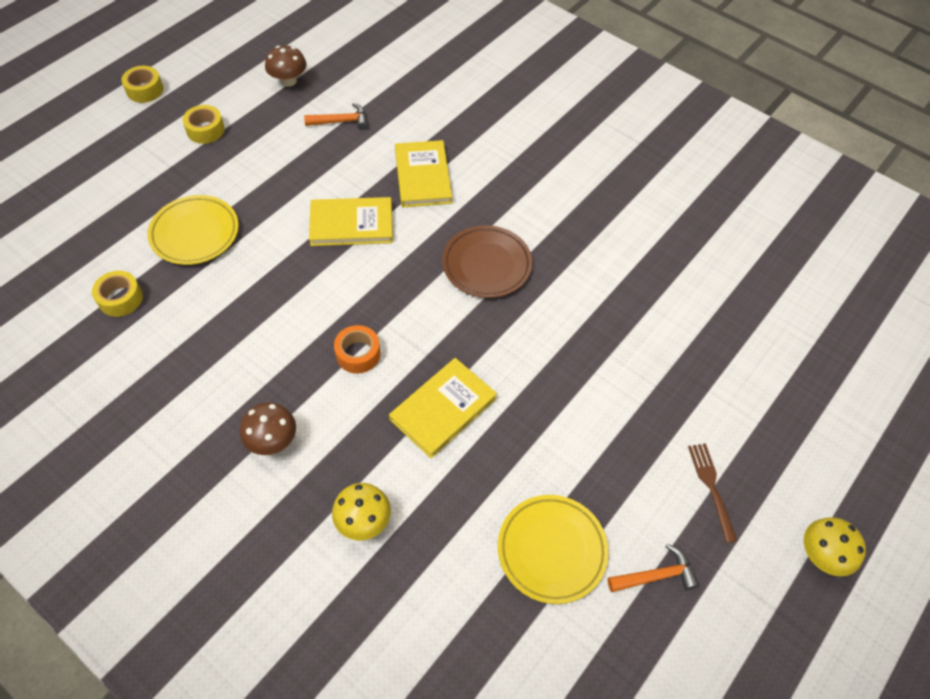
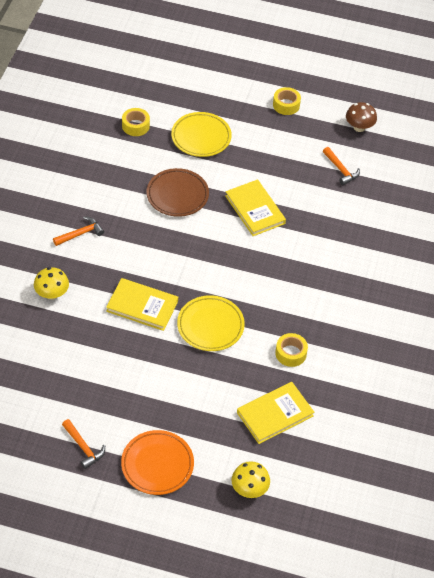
camera: 65 degrees right, 5 degrees down
yellow tape [121,66,163,103] -> yellow tape moved to [275,333,308,367]
brown mushroom [240,402,296,455] -> orange hammer [53,217,104,246]
orange tape [334,325,380,374] -> none
yellow book [395,140,452,207] -> yellow book moved to [237,382,314,444]
brown plate [442,225,532,298] -> brown plate moved to [146,168,209,217]
yellow plate [498,495,609,604] -> yellow plate moved to [177,295,245,351]
brown fork [688,443,737,543] -> orange plate [121,430,194,495]
yellow mushroom [804,517,866,576] -> yellow mushroom moved to [231,461,270,498]

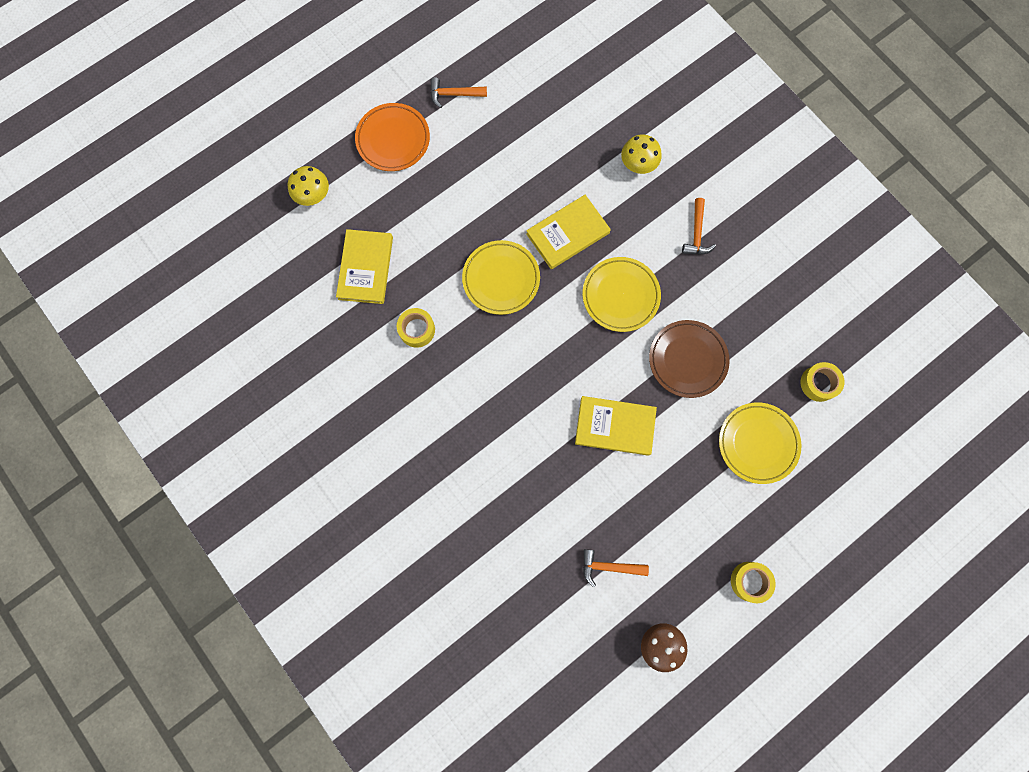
camera: 130 degrees right, 25 degrees up
none -> yellow plate [582,257,661,332]

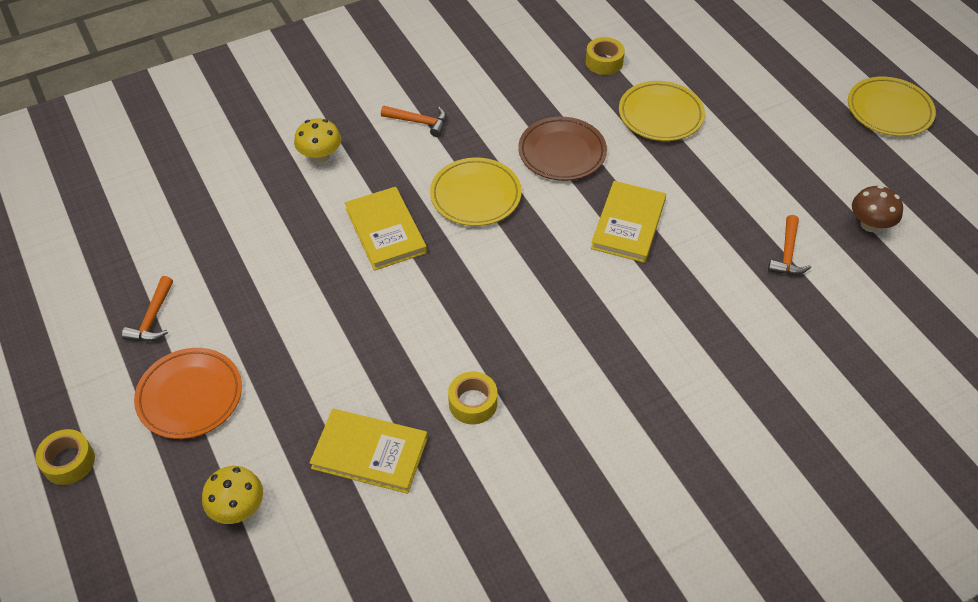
camera: 80 degrees left, 25 degrees down
yellow plate [462,240,540,315] -> yellow plate moved to [848,77,936,136]
yellow tape [731,562,776,603] -> yellow tape moved to [35,429,95,485]

